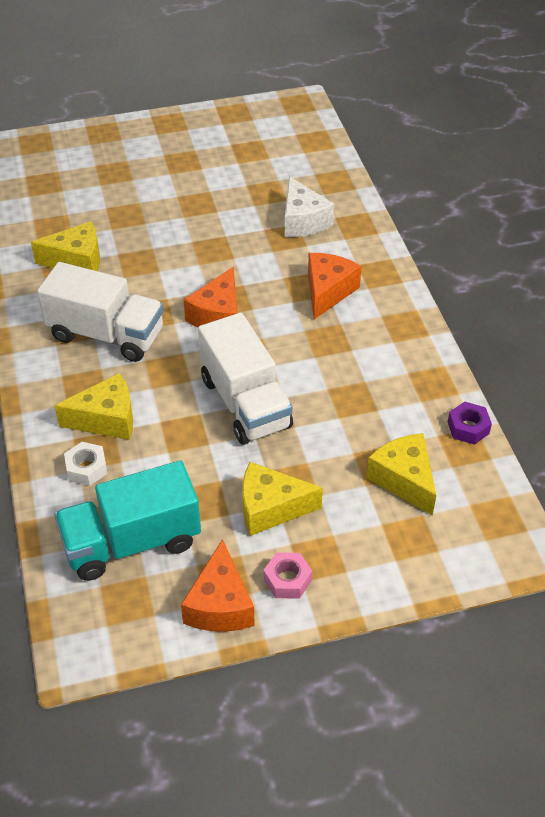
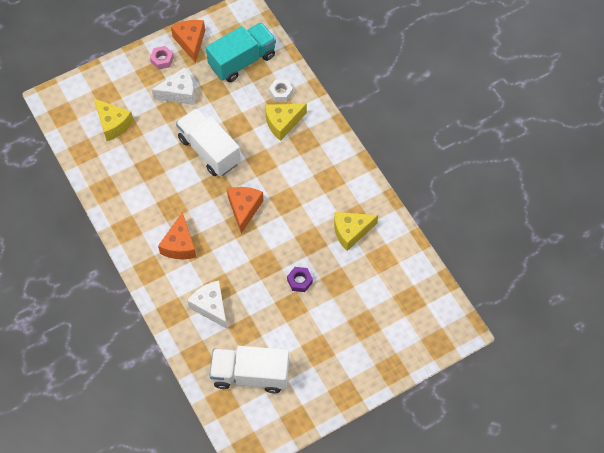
camera: 165 degrees right, 15 degrees up
white truck [37,262,164,362] -> white truck moved to [210,346,289,393]
yellow cheese [242,462,323,536] -> white cheese [152,67,195,105]
purple nut [448,402,492,444] -> purple nut moved to [287,267,313,292]

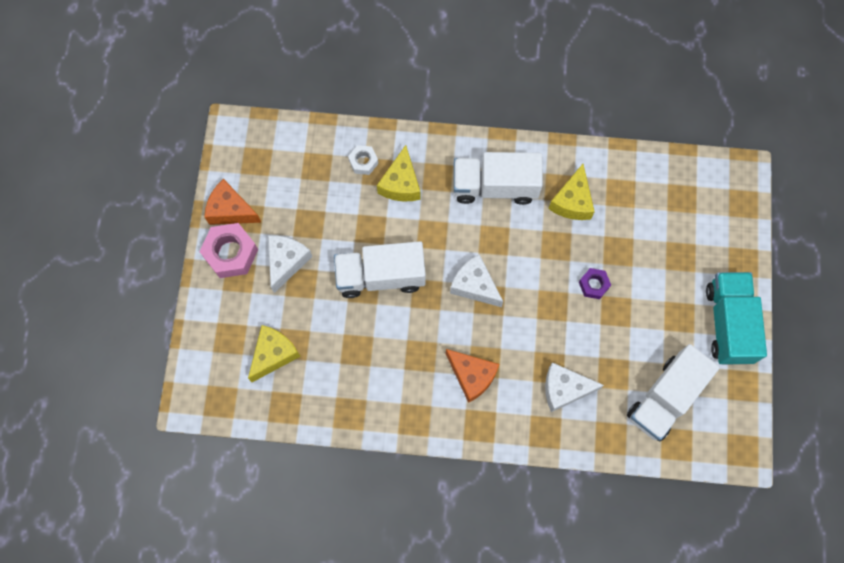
camera: 55 degrees left, 10 degrees up
yellow cheese [94,99,134,141] -> yellow cheese turned 45 degrees counterclockwise [248,325,301,382]
pink nut [150,46,174,70] -> pink nut [199,223,258,278], size x1.79
turquoise truck [206,22,276,82] -> turquoise truck moved to [706,272,767,364]
orange cheese [227,187,263,234] -> white cheese [450,254,503,307]
none -> white truck [454,152,543,205]

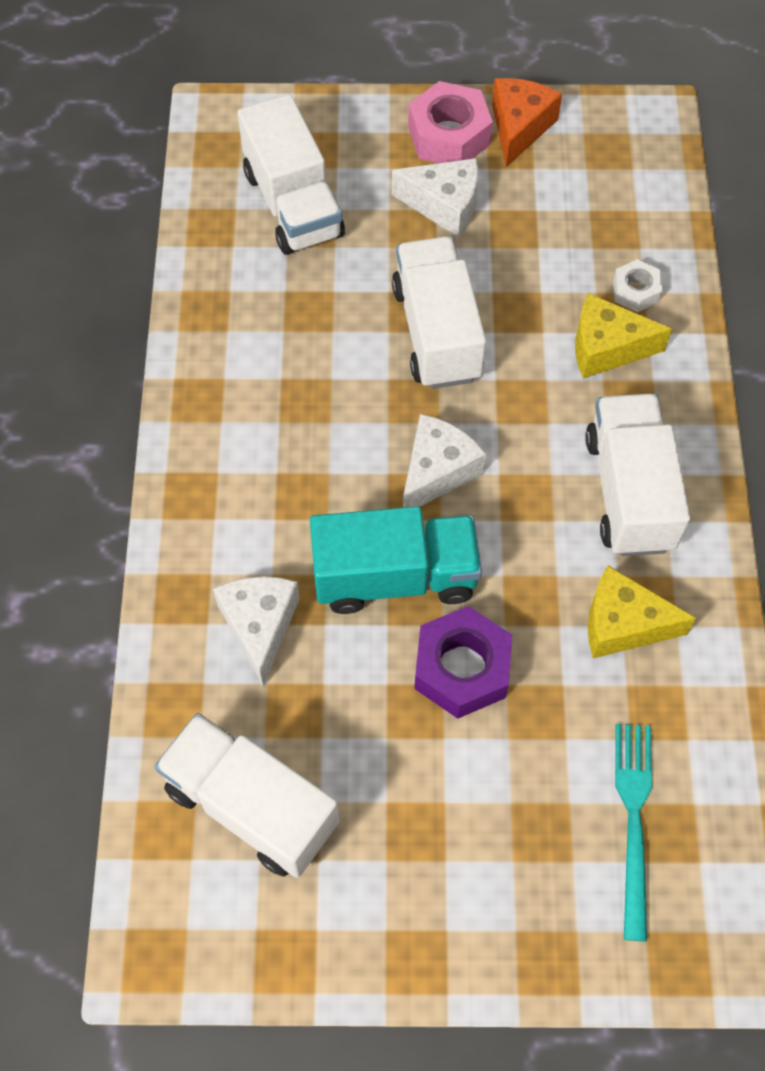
camera: 85 degrees right, 10 degrees down
yellow cheese [248,325,301,382] -> white truck [237,94,345,255]
orange cheese [446,349,500,403] -> none
purple nut [579,268,611,299] -> purple nut [414,606,512,719], size x1.79
turquoise truck [706,272,767,364] -> turquoise truck moved to [310,506,482,614]
none -> turquoise fork [615,724,652,942]

